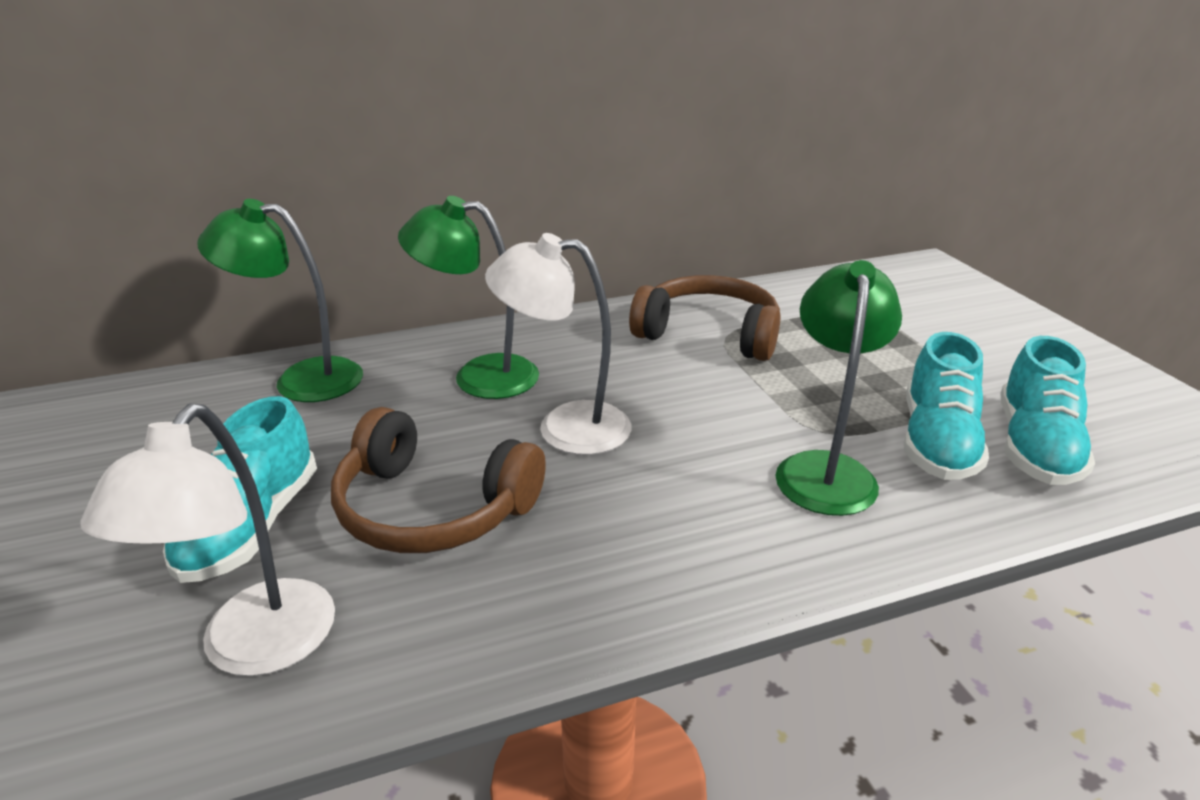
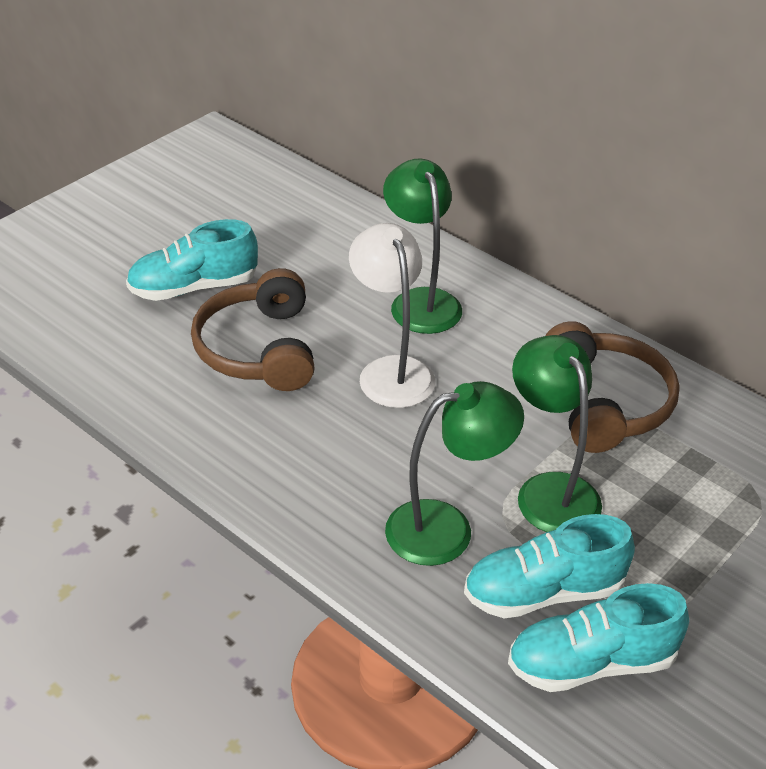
camera: 60 degrees right, 10 degrees up
white lamp [81,403,335,676] -> none
green lamp [197,199,363,402] -> green lamp moved to [512,335,602,532]

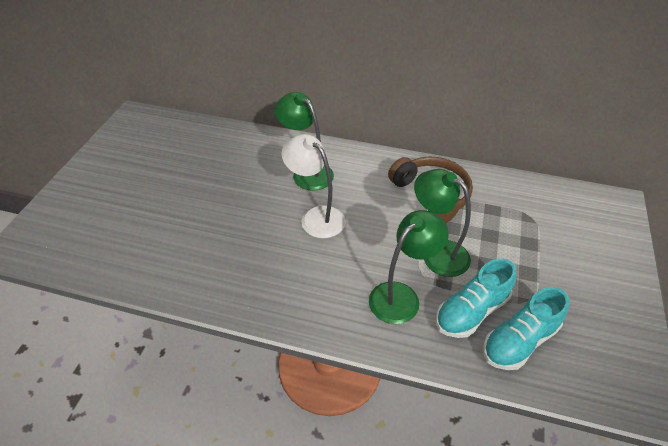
camera: 25 degrees left, 5 degrees up
turquoise shoe [126,219,258,301] -> none
brown headphones [191,268,315,391] -> none

